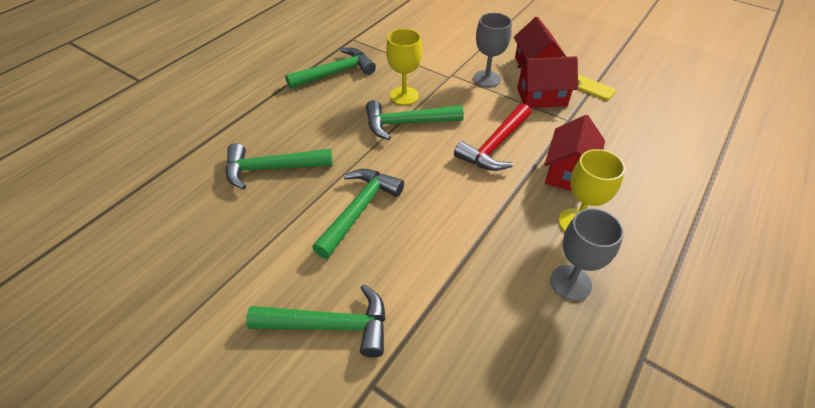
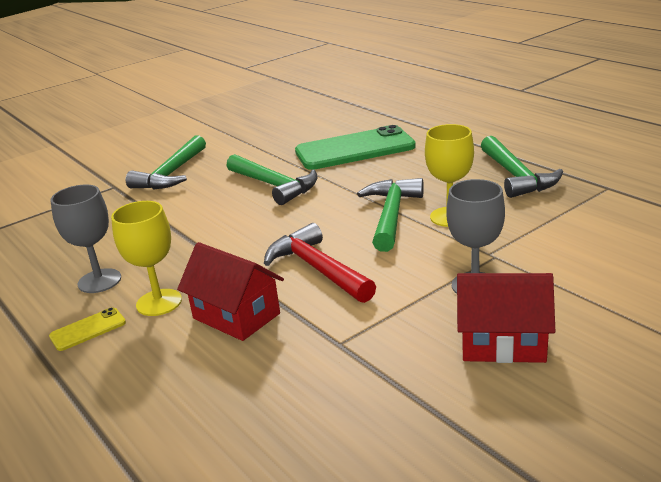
camera: 110 degrees right, 20 degrees down
green hammer [225,143,333,190] -> green phone [295,125,416,170]
red house [517,56,578,108] -> none
yellow phone [578,75,616,100] -> yellow phone moved to [49,307,126,351]

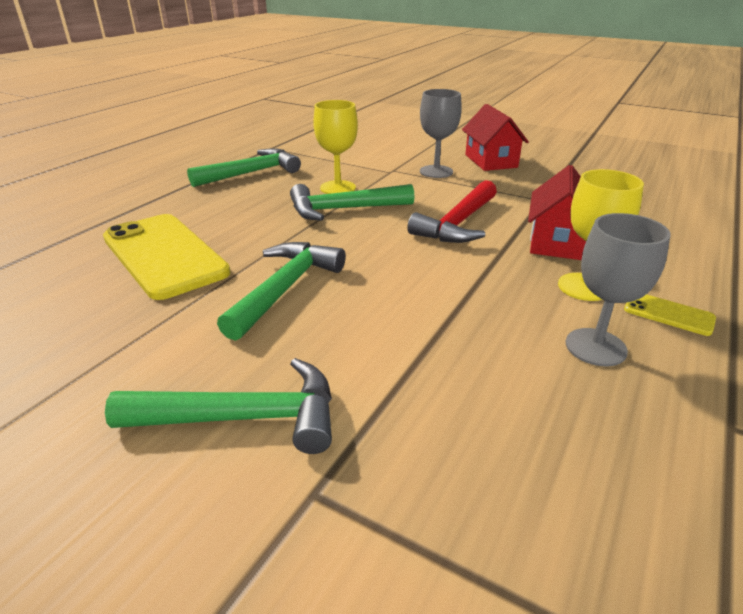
camera: 115 degrees left, 5 degrees up
green phone [295,125,416,170] -> yellow phone [103,214,230,300]

